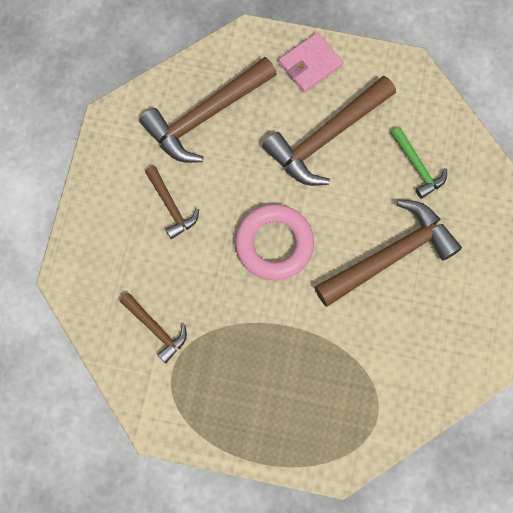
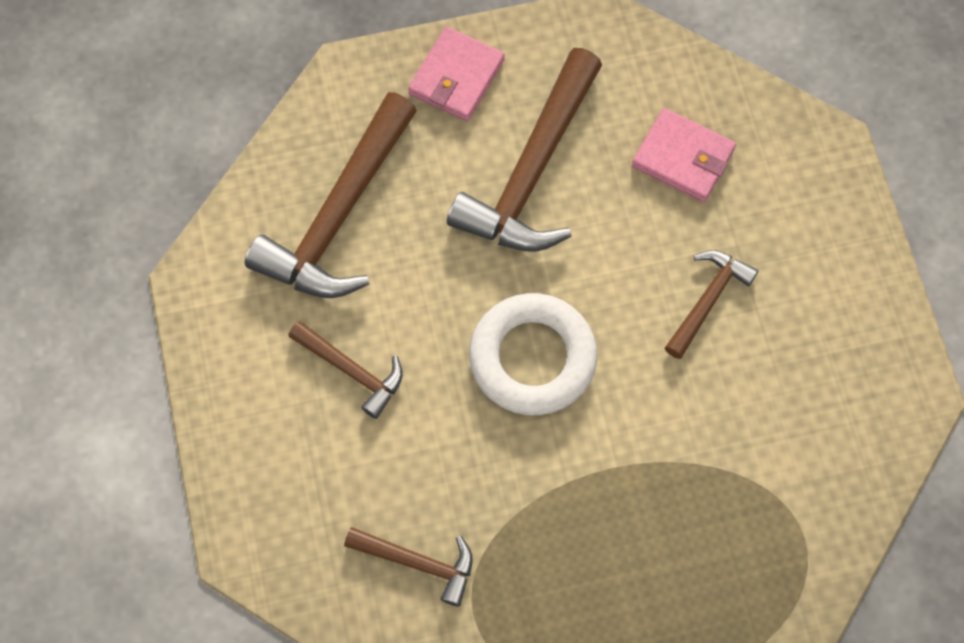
camera: 25 degrees left, 5 degrees down
pink ring [235,204,314,280] -> white ring [469,293,597,415]
brown hammer [315,200,462,307] -> brown hammer [665,250,758,359], size x0.52
green hammer [391,127,447,199] -> pink wallet [632,108,736,202]

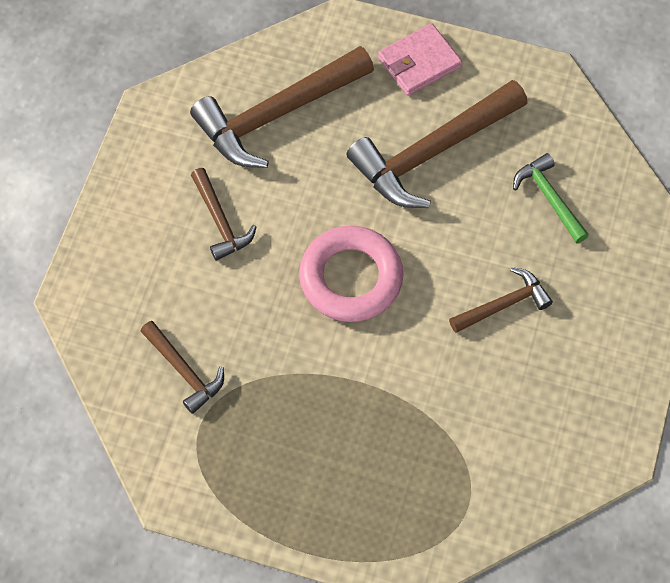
camera: 30 degrees right, 5 degrees down
white ring [469,293,597,415] -> pink ring [299,226,403,322]
pink wallet [632,108,736,202] -> green hammer [513,153,589,244]

